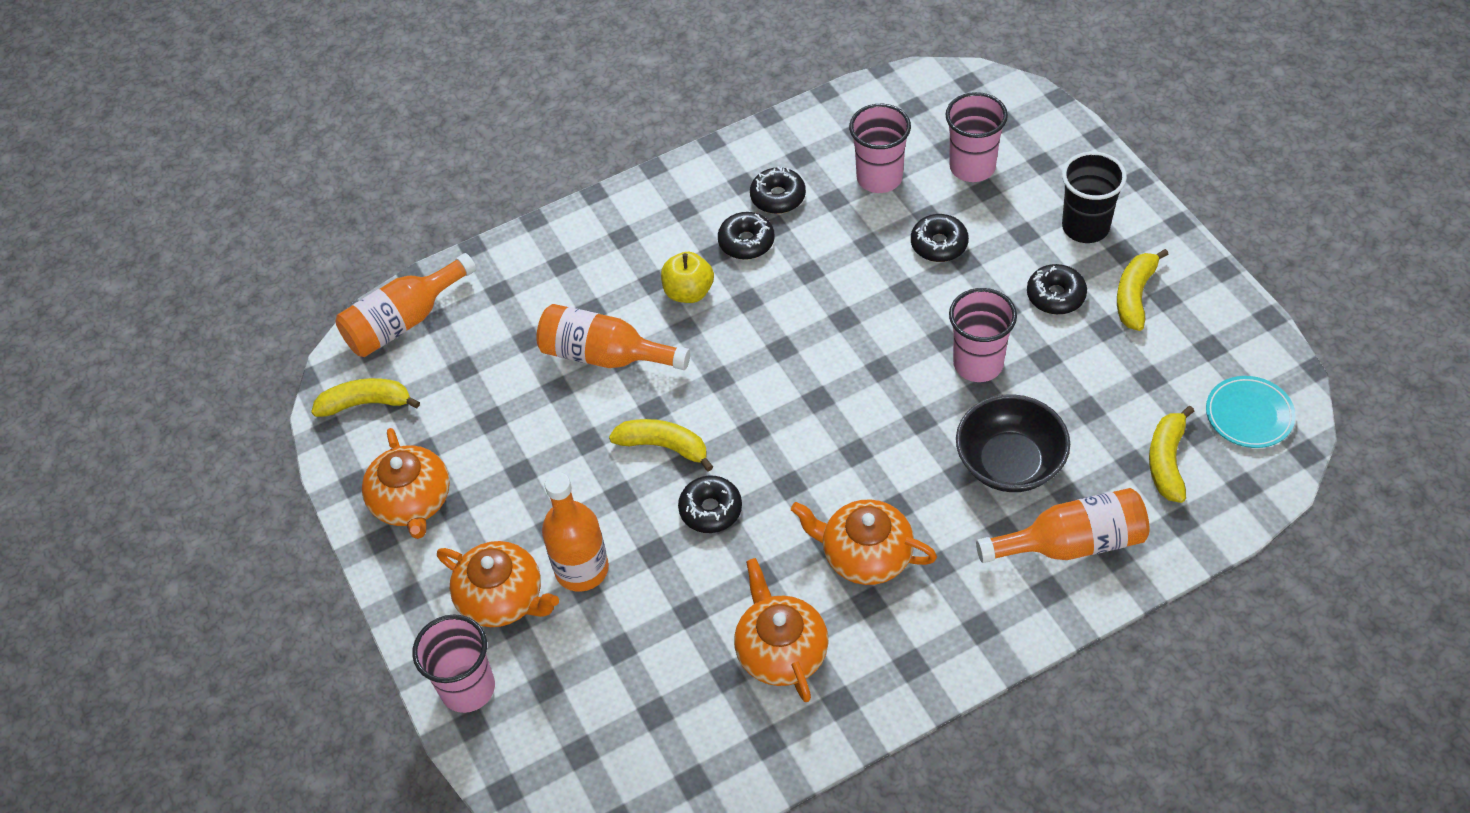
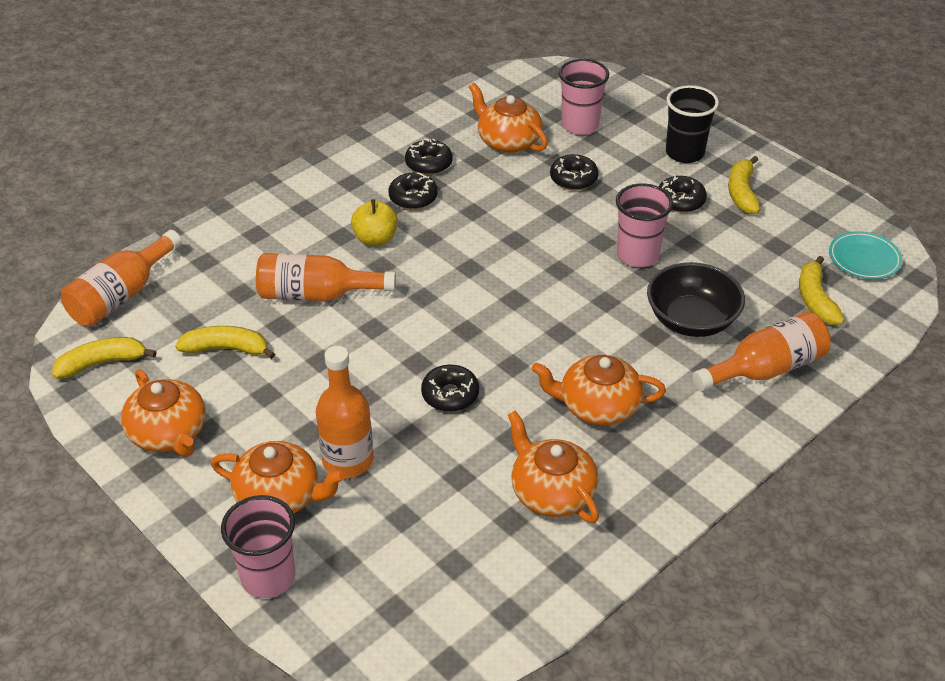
camera: 20 degrees left, 10 degrees down
yellow banana [609,419,713,472] -> yellow banana moved to [175,326,275,359]
pink cup [849,104,911,193] -> orange teapot [469,83,548,153]

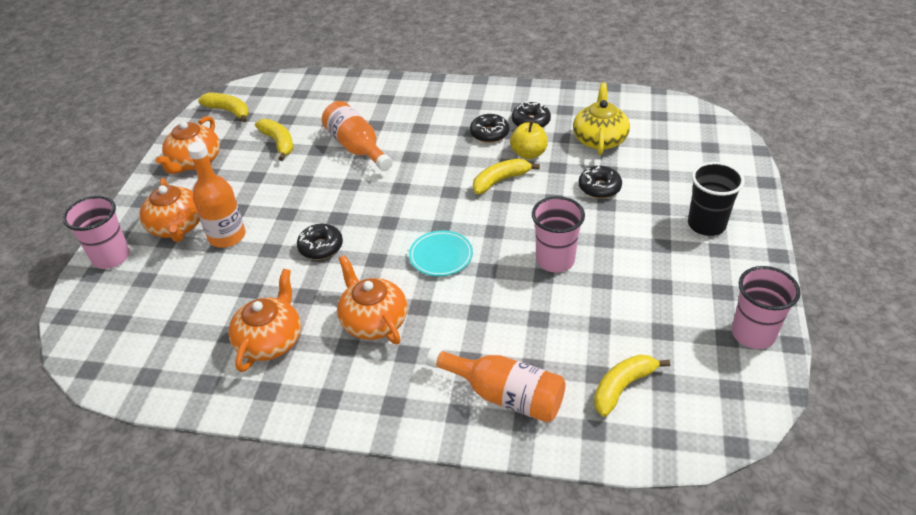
camera: 55 degrees right, 0 degrees up
orange bottle [61,230,182,327] -> none
yellow apple [351,199,398,246] -> yellow apple moved to [510,121,548,159]
orange teapot [469,83,548,153] -> yellow teapot [573,83,630,155]
pink cup [559,59,609,135] -> pink cup moved to [732,266,801,349]
black bowl [647,262,745,337] -> none
black donut [659,176,707,213] -> none
yellow banana [728,156,760,214] -> yellow banana moved to [473,158,540,194]
turquoise plate [829,231,903,279] -> turquoise plate moved to [409,230,473,276]

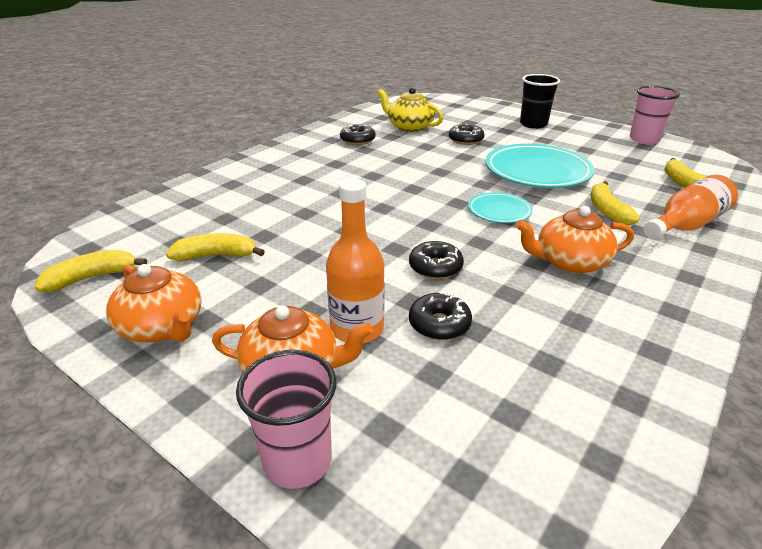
camera: 65 degrees left, 10 degrees down
orange teapot [228,269,301,372] -> none
orange bottle [322,101,393,171] -> none
black donut [470,114,509,143] -> black donut moved to [409,292,472,340]
yellow banana [473,158,540,194] -> yellow banana moved to [591,181,640,225]
yellow apple [510,121,548,159] -> none
pink cup [532,196,585,272] -> turquoise plate [485,144,594,188]

